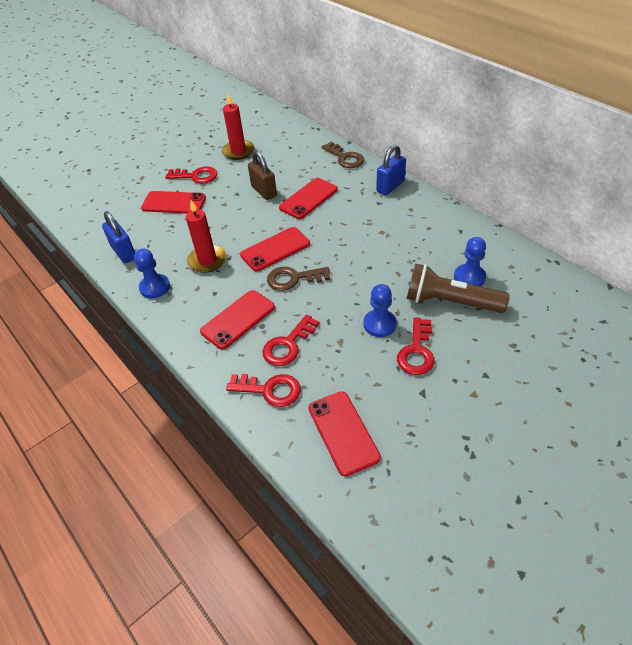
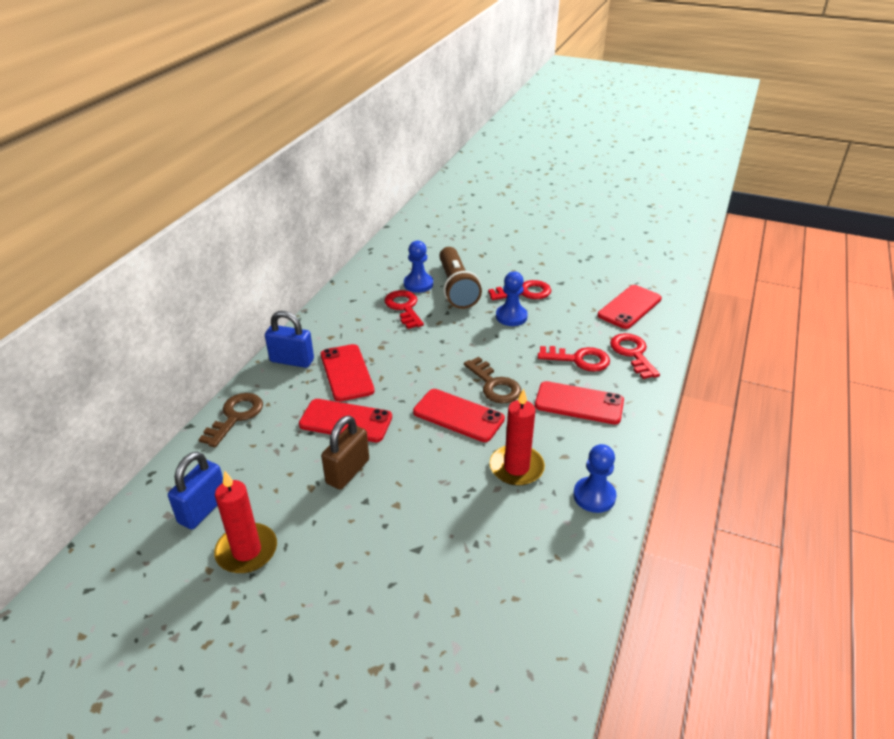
camera: 120 degrees left, 10 degrees down
blue padlock [102,211,135,263] -> blue padlock moved to [168,452,223,529]
red phone [141,191,206,214] -> red phone moved to [321,344,375,402]
red key [165,166,217,183] -> red key moved to [384,290,424,329]

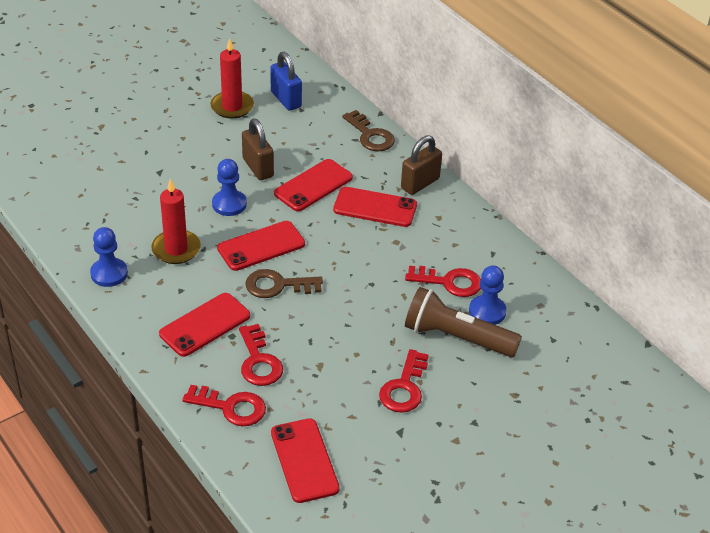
camera: 120 degrees right, 5 degrees up
blue padlock [265,311,314,368] -> brown padlock [401,135,442,195]
blue pawn [496,272,528,326] -> blue pawn moved to [212,159,247,216]
red key [538,346,610,372] -> red key turned 60 degrees counterclockwise [239,324,283,386]

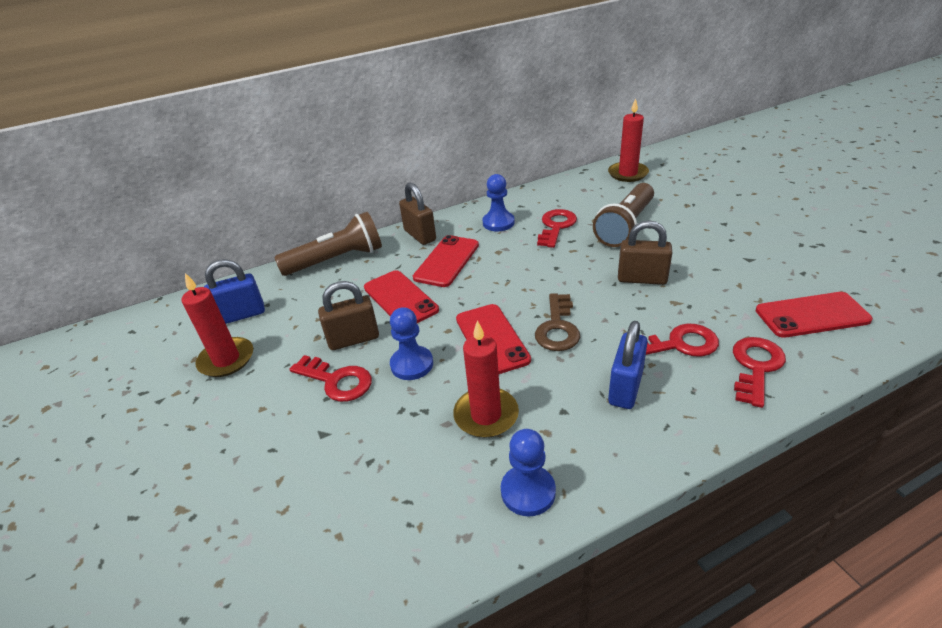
camera: 75 degrees left, 5 degrees down
red phone [159,293,250,357] -> blue padlock [608,321,648,409]
brown key [342,110,395,151] -> brown flashlight [274,212,382,276]
red key [379,349,428,413] -> red key moved to [289,355,372,402]
blue pawn [469,265,507,325] -> blue pawn moved to [482,174,515,232]
none -> red candle [608,98,649,182]
none -> brown padlock [618,220,672,285]

